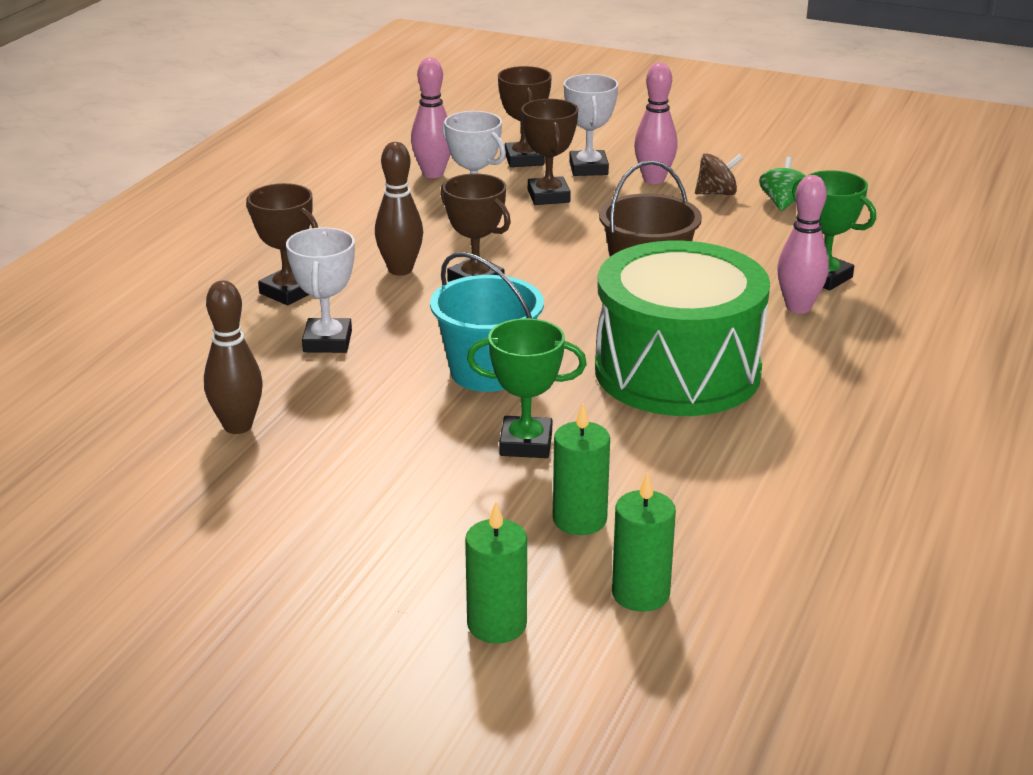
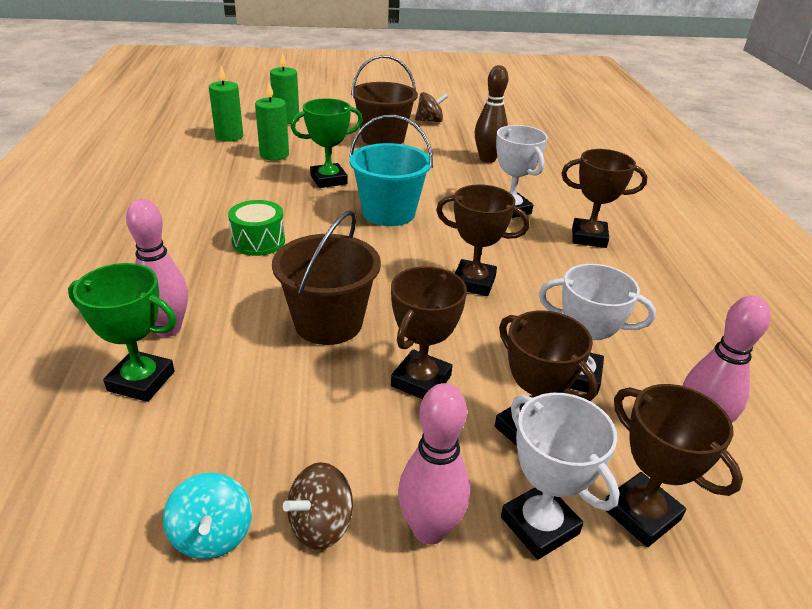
camera: 150 degrees right, 5 degrees up
brown bowling pin [375,142,423,276] -> none
green drum [595,241,770,416] -> green drum [228,200,285,256], size x0.41
green spinning top [759,157,806,211] -> turquoise spinning top [163,473,252,559]
none -> brown bucket [351,55,418,145]
none -> brown trophy [391,266,467,399]
none -> brown spinning top [415,92,448,122]

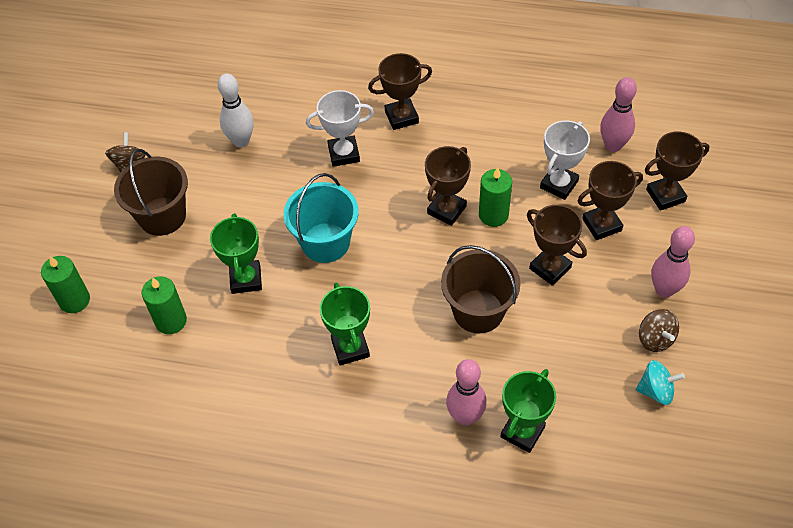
camera: 70 degrees left, 20 degrees up
green candle [209,66,243,142] -> green candle moved to [479,167,512,227]
green drum [228,200,285,256] -> green trophy [320,283,370,365]
brown bowling pin [475,65,508,163] -> white bowling pin [218,73,254,147]
white trophy [501,393,620,560] -> none
brown trophy [561,149,647,248] -> brown trophy turned 45 degrees clockwise [368,53,432,130]

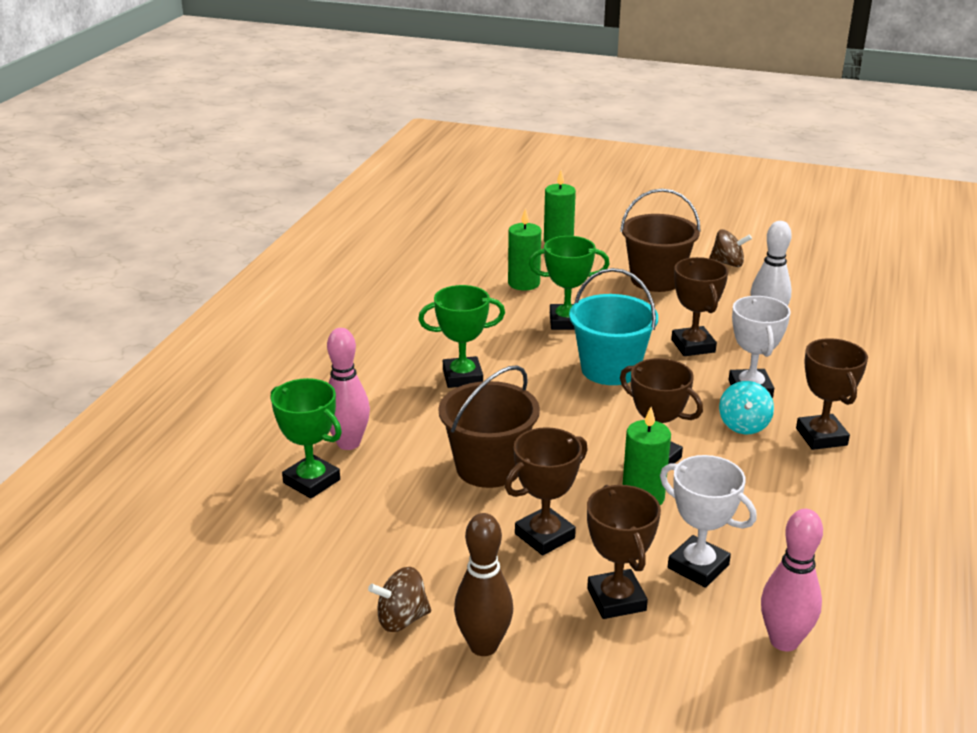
camera: 95 degrees right, 25 degrees down
turquoise spinning top [636,360,685,405] -> turquoise spinning top moved to [719,381,774,434]
brown trophy [645,131,710,211] -> brown trophy moved to [671,257,728,356]
pink bowling pin [651,226,695,298] -> brown bowling pin [454,513,513,656]

